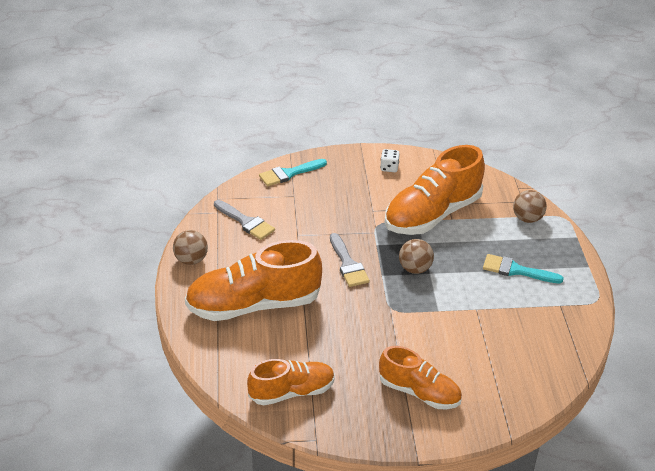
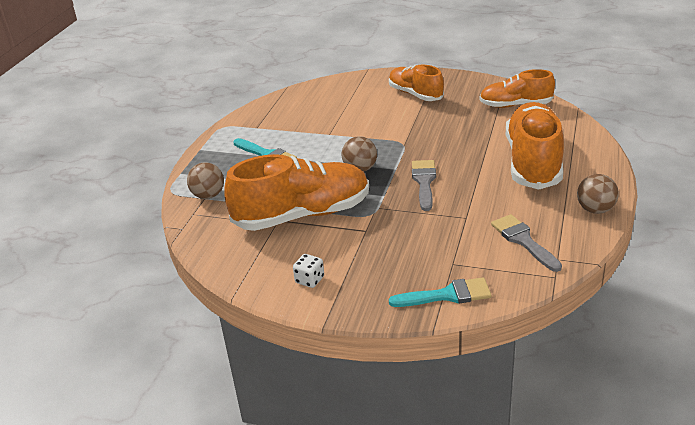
camera: 155 degrees left, 5 degrees down
orange shoe [185,240,322,321] -> orange shoe turned 90 degrees counterclockwise [506,102,564,190]

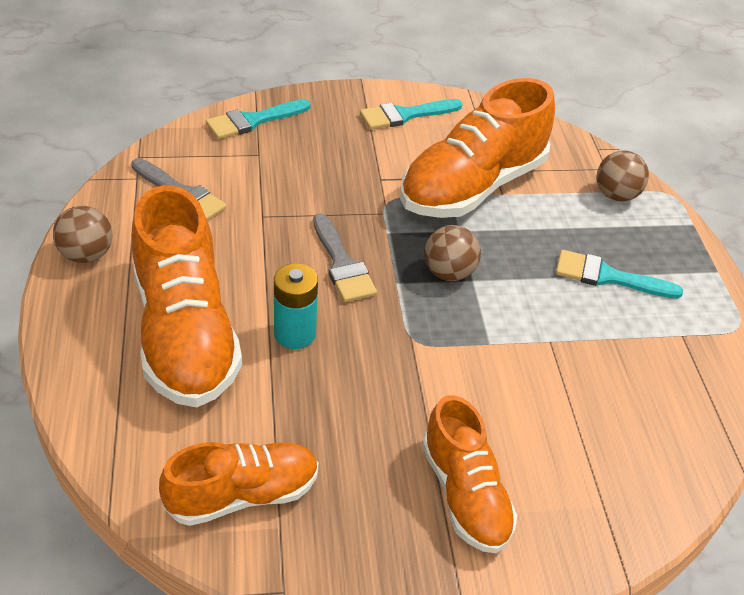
camera: 150 degrees right, 10 degrees up
white dice [293,254,324,288] -> turquoise brush [360,99,463,129]
orange shoe [389,64,444,101] -> orange shoe turned 45 degrees clockwise [422,395,517,553]
none -> turquoise battery [274,263,318,349]

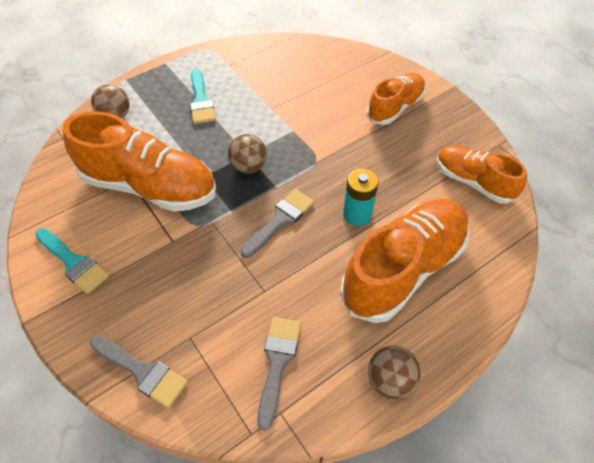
camera: 115 degrees left, 10 degrees up
turquoise brush [206,99,311,139] -> grey brush [90,335,188,409]

